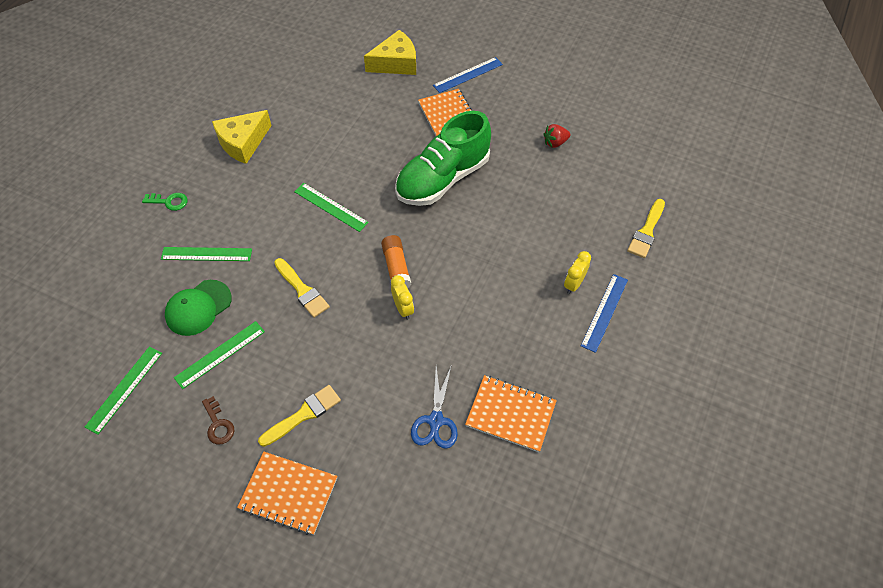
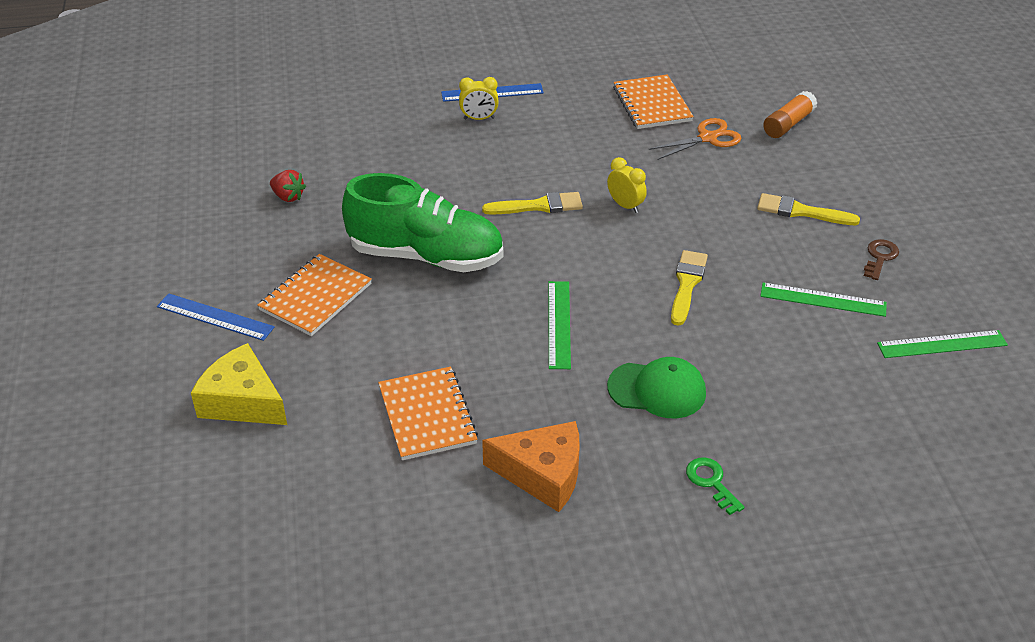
camera: 125 degrees left, 15 degrees down
green ruler [161,247,252,261] -> none
green cap [165,280,232,336] -> green cap moved to [607,357,706,418]
yellow cheese [212,110,272,164] -> orange cheese [482,421,580,512]
orange notebook [237,452,337,535] -> orange notebook moved to [378,367,478,460]
orange glue stick [381,235,411,288] -> orange glue stick moved to [763,91,817,138]
yellow clock [391,275,414,320] -> yellow clock turned 105 degrees clockwise [607,157,647,213]
blue scissors [411,367,458,449] -> orange scissors [648,118,742,160]
yellow brush [627,199,665,258] -> yellow brush moved to [482,192,583,215]

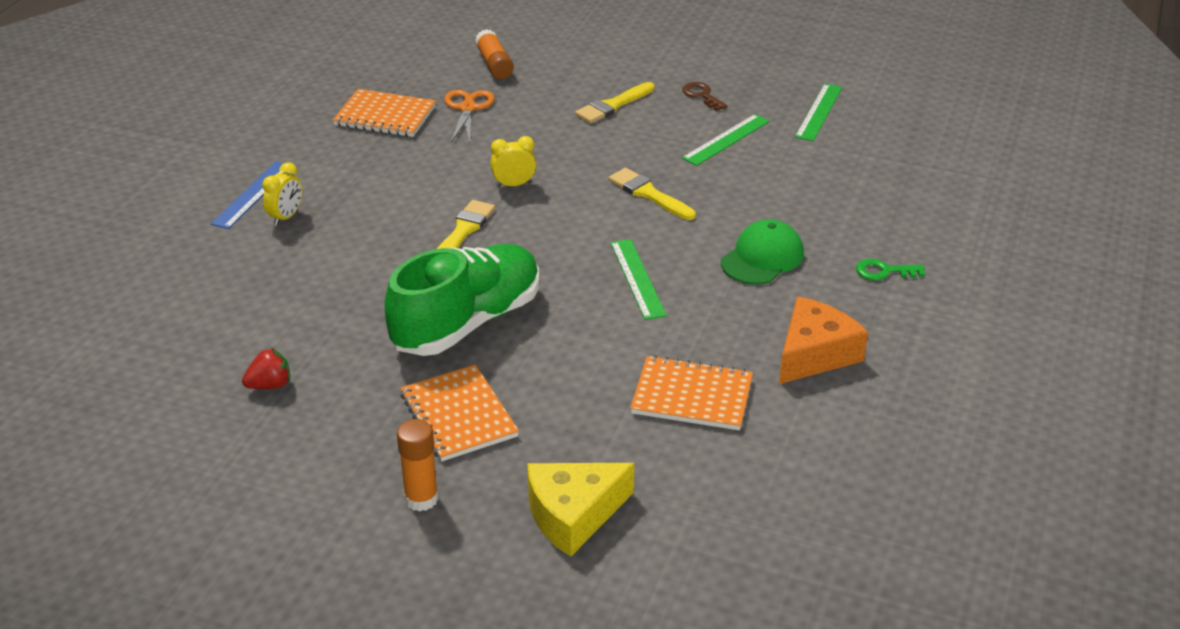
camera: 60 degrees left, 5 degrees down
blue ruler [157,293,275,341] -> orange glue stick [397,419,438,511]
green ruler [548,281,571,369] -> green ruler turned 45 degrees clockwise [611,239,667,320]

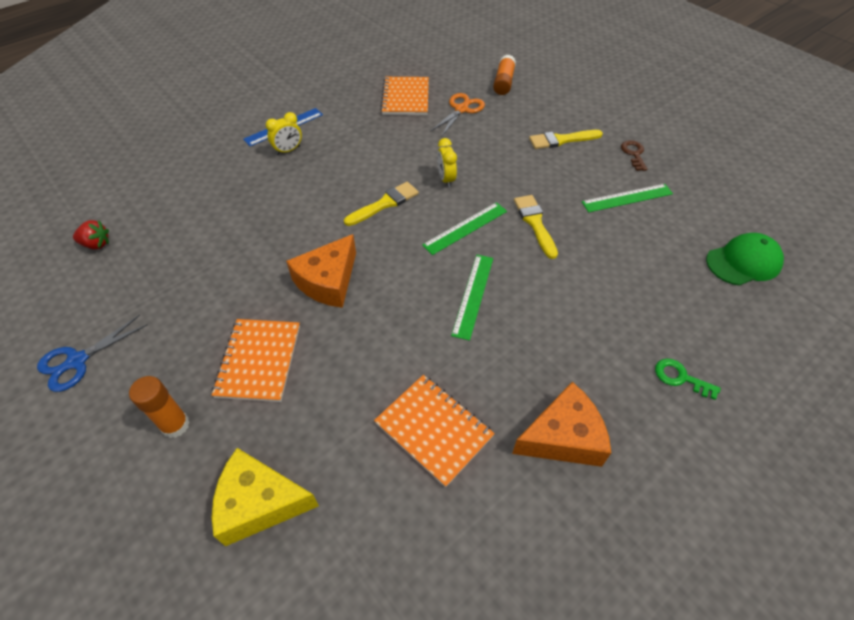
camera: 30 degrees right, 15 degrees up
red strawberry [242,348,290,389] -> red strawberry moved to [73,220,109,249]
orange notebook [333,89,436,137] -> orange notebook turned 45 degrees clockwise [380,77,429,115]
green shoe [384,244,539,356] -> orange cheese [286,234,356,308]
yellow clock [490,136,536,187] -> yellow clock turned 120 degrees counterclockwise [437,138,457,188]
green cap [721,220,804,285] -> green cap moved to [706,233,784,285]
green ruler [795,84,842,141] -> green ruler moved to [422,202,507,255]
none -> blue scissors [37,315,148,392]

